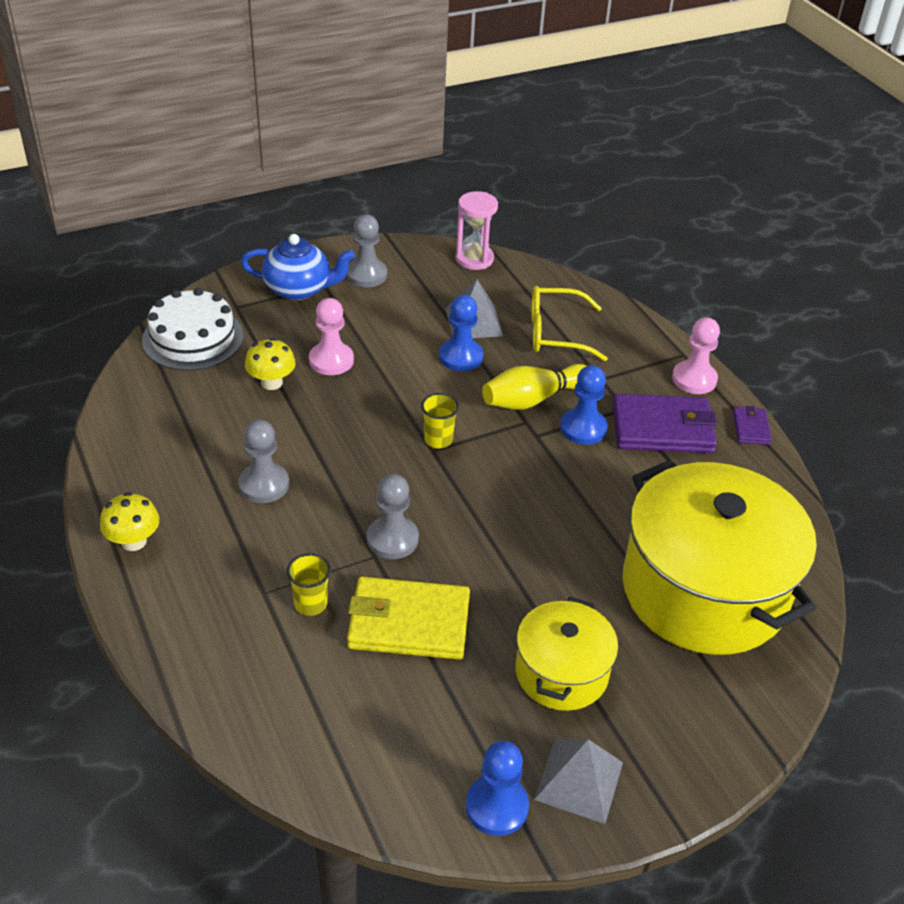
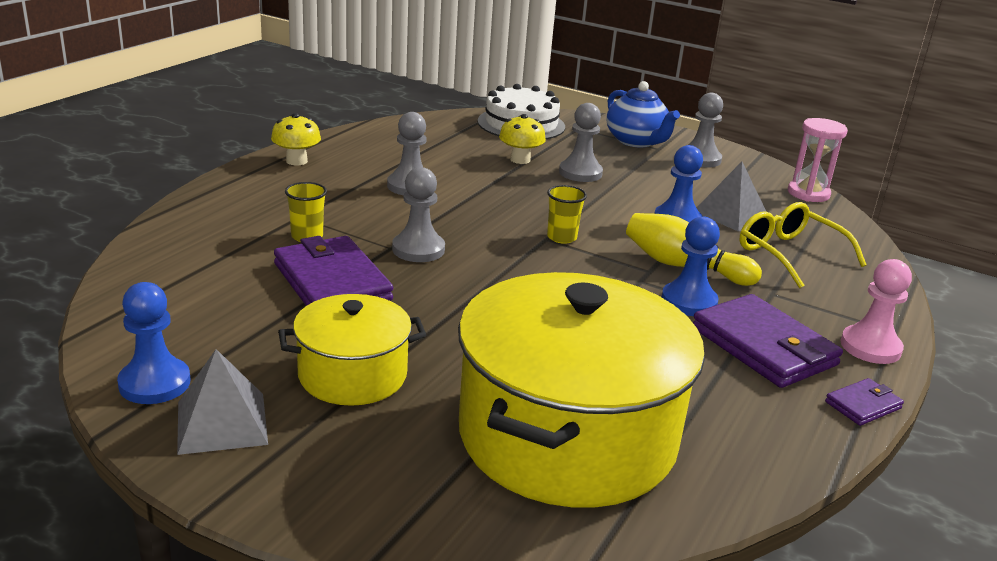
camera: 55 degrees right, 15 degrees down
pink pawn [309,298,354,375] -> grey pawn [559,103,603,182]
yellow wallet [347,576,470,660] -> purple wallet [274,236,393,306]

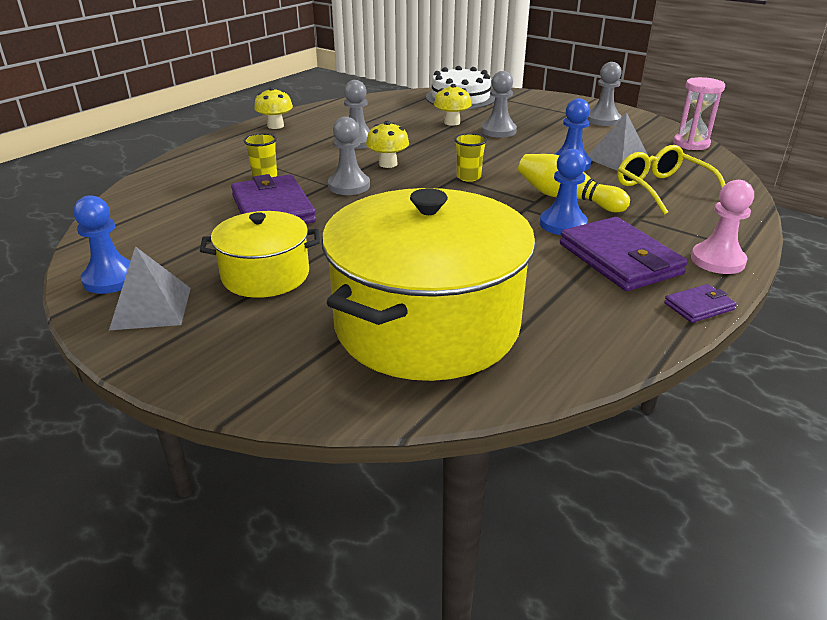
camera: 10 degrees right, 5 degrees up
blue teapot [607,81,680,147] -> none
none -> yellow mushroom [366,121,409,168]

